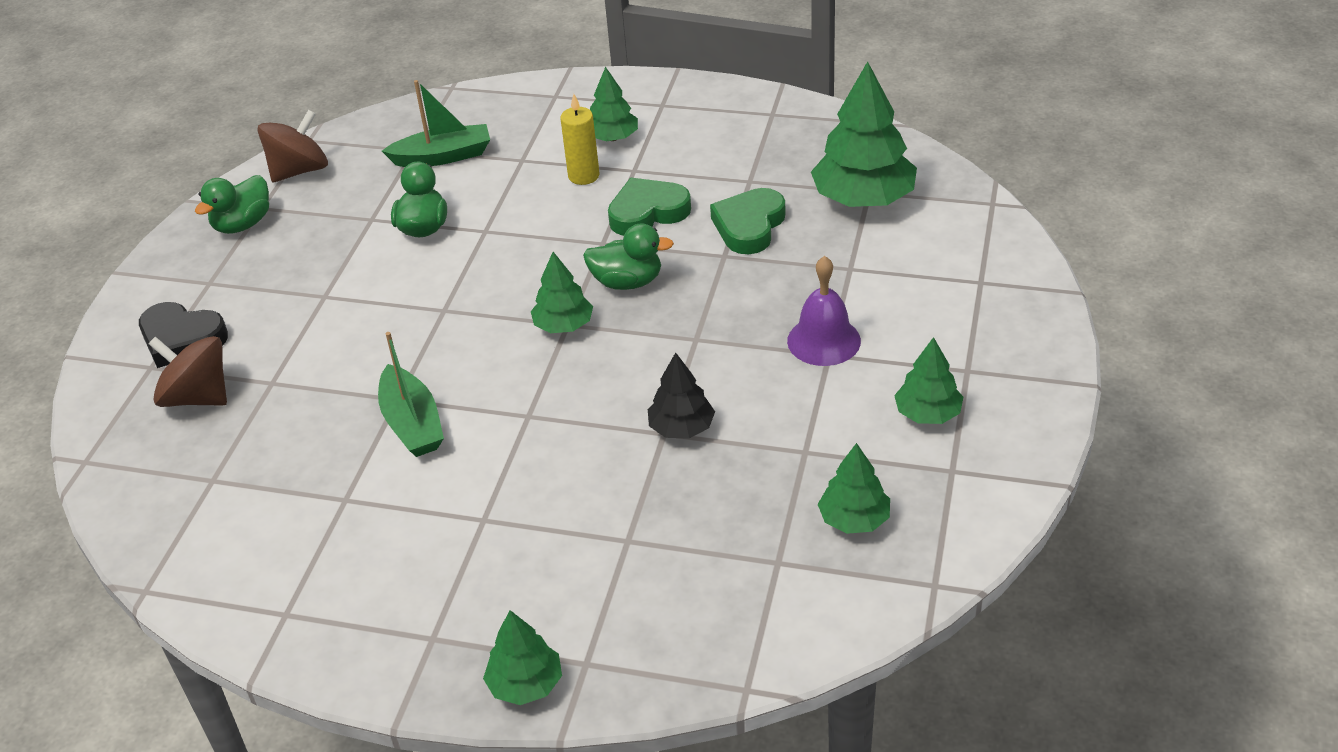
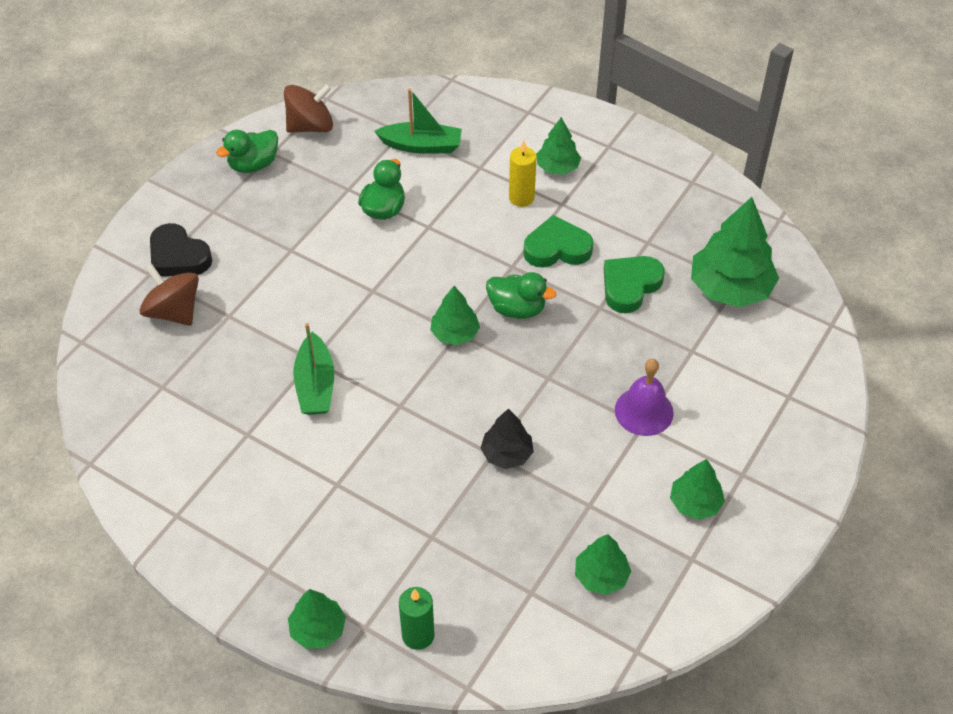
camera: 15 degrees right, 10 degrees up
none -> green candle [399,587,434,650]

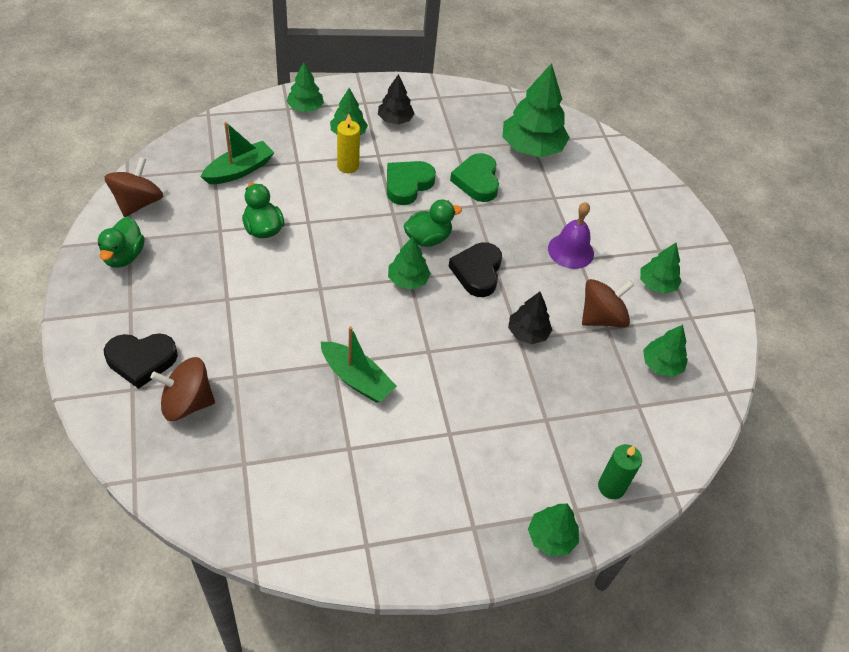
camera: 50 degrees left, 0 degrees up
none -> green tree [286,62,324,112]
none -> black tree [378,74,415,124]
none -> black heart [448,242,502,297]
none -> brown spinning top [582,279,634,328]

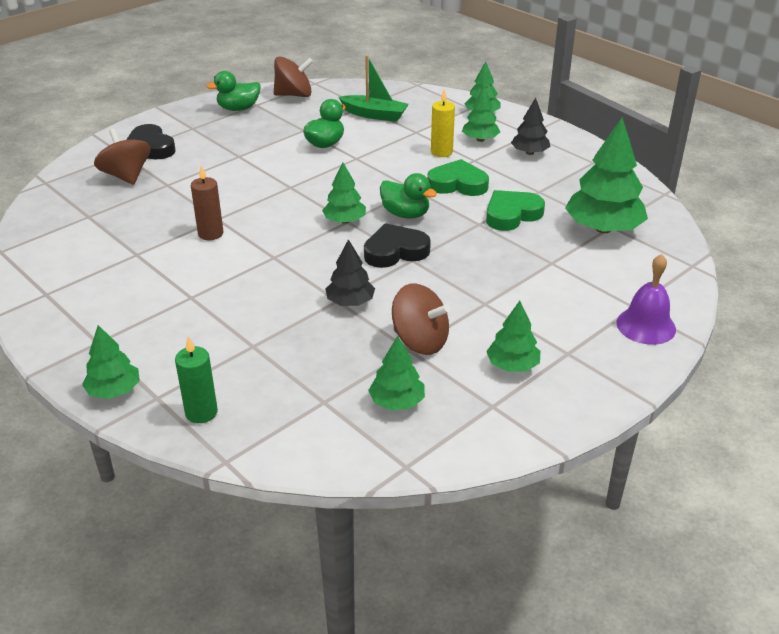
camera: 65 degrees right, 15 degrees down
green boat [321,326,397,403] -> brown candle [191,165,224,240]
purple bell [548,202,594,269] -> purple bell moved to [616,254,676,345]

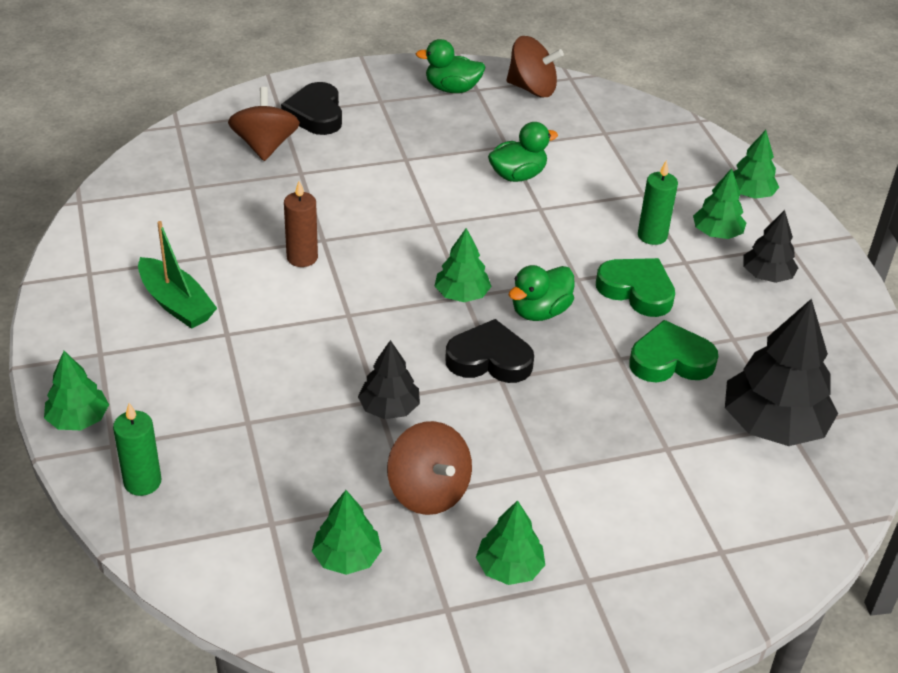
camera: 25 degrees right, 5 degrees up
green boat [339,55,409,122] -> green boat moved to [138,221,217,329]
green duck [380,173,437,219] -> green duck turned 75 degrees clockwise [509,265,575,321]
yellow candle [431,89,455,157] -> green candle [638,160,678,245]
green tree [565,117,648,233] -> black tree [725,298,838,446]
purple bell [616,254,676,345] -> none

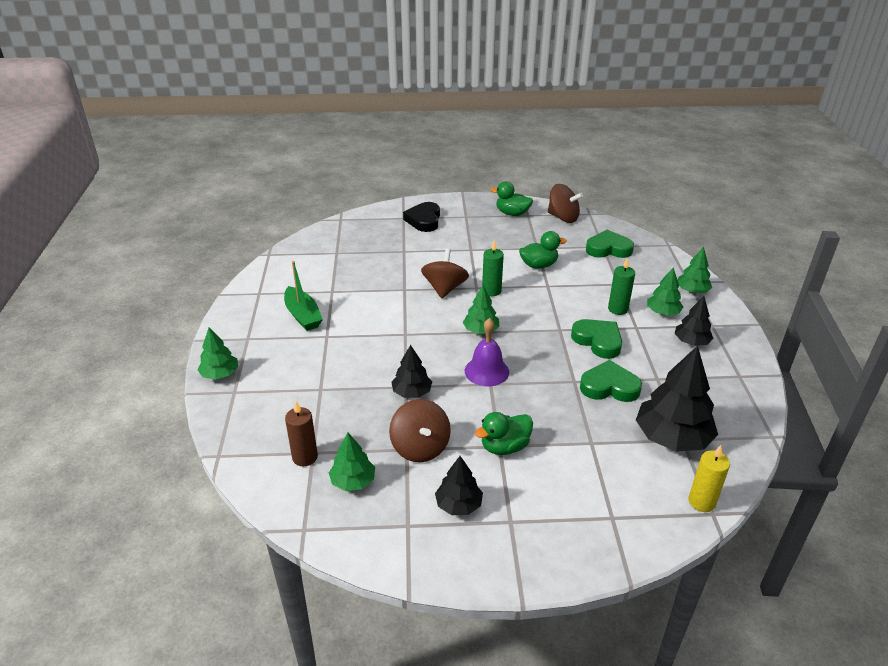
camera: 15 degrees right, 5 degrees down
green candle [113,403,161,496] -> green candle moved to [482,240,504,296]
brown spinning top [228,87,300,161] -> brown spinning top moved to [421,249,469,299]
brown candle [284,181,318,267] -> brown candle moved to [285,401,318,466]
black heart [445,319,534,383] -> purple bell [465,318,509,386]
green tree [476,500,545,585] -> black tree [435,456,483,515]
green duck [509,265,575,321] -> green duck moved to [475,412,533,455]
none -> green heart [586,230,634,258]
none -> yellow candle [689,445,730,512]

